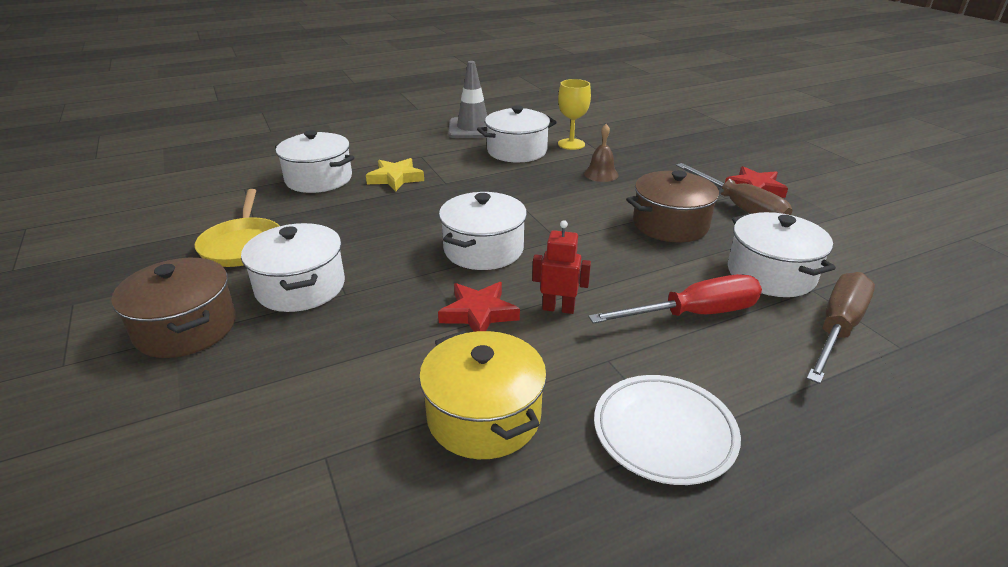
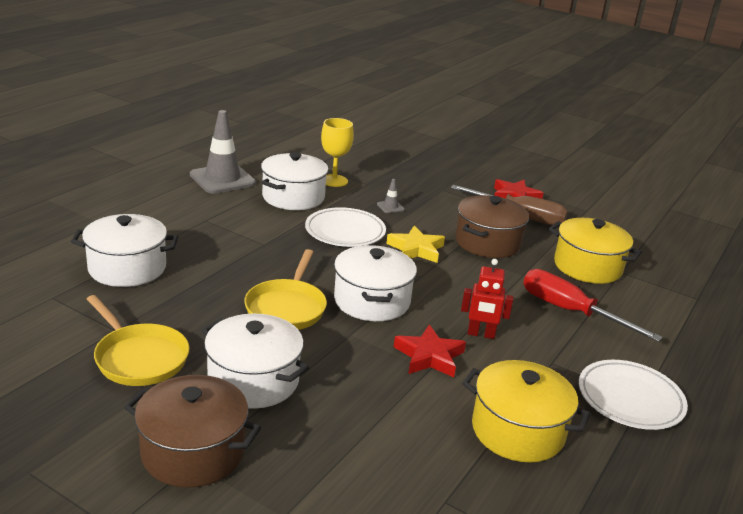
camera: 35 degrees left, 5 degrees down
yellow star [366,158,424,192] -> yellow star moved to [386,226,445,263]
red robot [532,220,591,314] -> red robot turned 150 degrees counterclockwise [461,259,514,339]
brown bell [584,124,619,182] -> grey traffic cone [377,179,405,213]
red screwdriver [588,274,762,324] -> red screwdriver turned 90 degrees counterclockwise [523,269,663,342]
white pot [728,212,836,297] -> yellow pot [549,218,642,284]
brown screwdriver [806,272,875,384] -> none
none -> yellow pan [244,249,327,330]
none -> white plate [305,207,386,247]

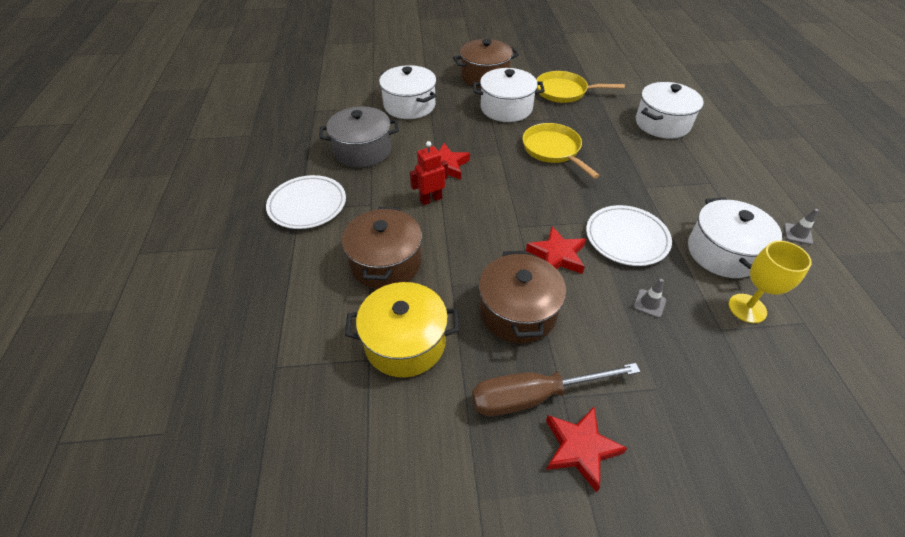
camera: 145 degrees right, 20 degrees up
grey traffic cone [190,110,256,194] -> grey traffic cone [784,209,819,245], size x0.42
white pot [334,245,417,321] -> white pot moved to [379,65,437,119]
yellow star [386,226,445,263] -> red star [526,226,586,274]
yellow pot [462,360,591,462] -> grey pot [320,106,399,168]
red screwdriver [523,269,663,342] -> brown pot [342,207,422,289]

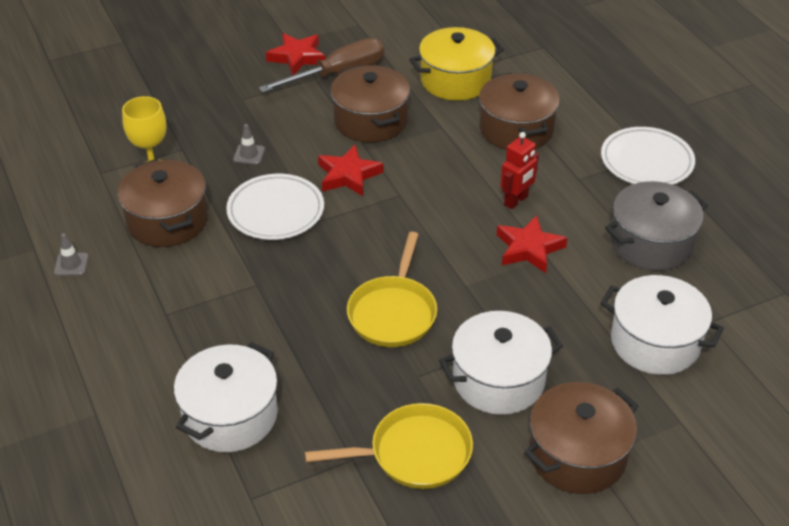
camera: 160 degrees right, 5 degrees down
yellow pan [522,123,600,179] -> yellow pan turned 60 degrees clockwise [347,232,437,347]
white pot [688,198,782,278] -> brown pot [117,159,208,247]

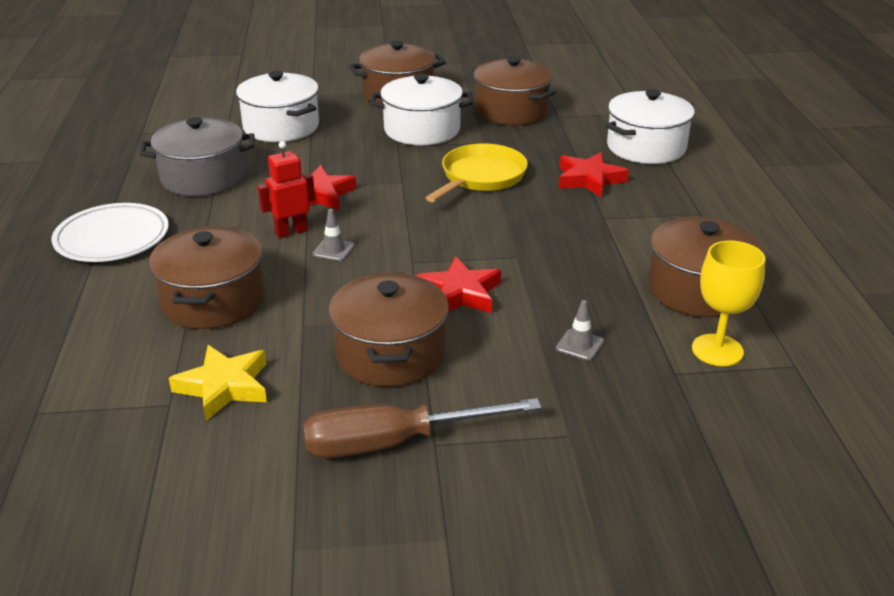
camera: 160 degrees left, 10 degrees down
grey traffic cone [54,233,88,276] -> grey traffic cone moved to [313,209,355,261]
white plate [226,174,324,240] -> none
red star [266,33,325,75] -> red star moved to [558,152,629,198]
yellow pan [305,403,473,489] -> brown pot [472,56,556,125]
yellow pot [410,27,504,101] -> yellow star [169,345,267,421]

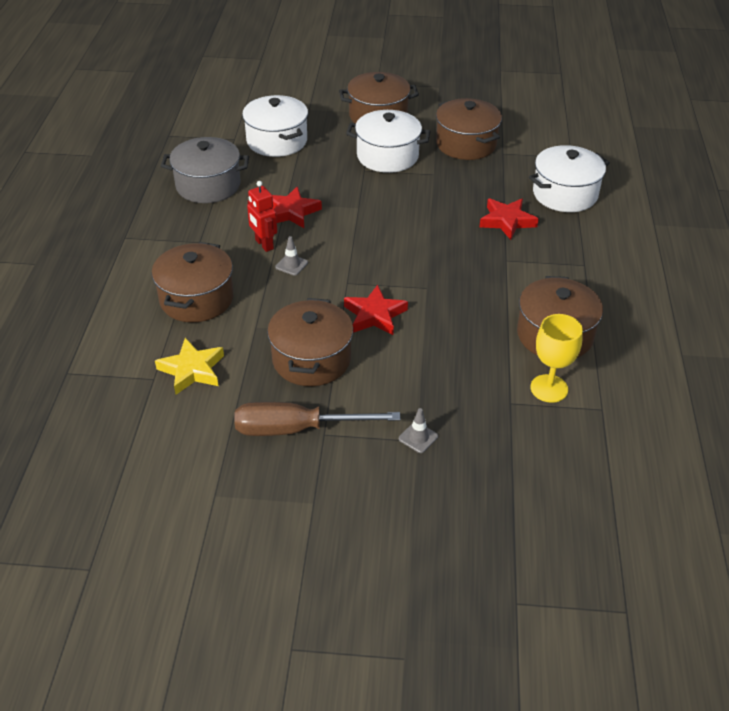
camera: 10 degrees right, 10 degrees up
white plate [51,203,169,262] -> none
red robot [258,141,315,238] -> red robot turned 105 degrees counterclockwise [247,181,277,252]
yellow pan [426,143,528,202] -> none
grey traffic cone [556,300,604,361] -> grey traffic cone moved to [399,408,438,453]

